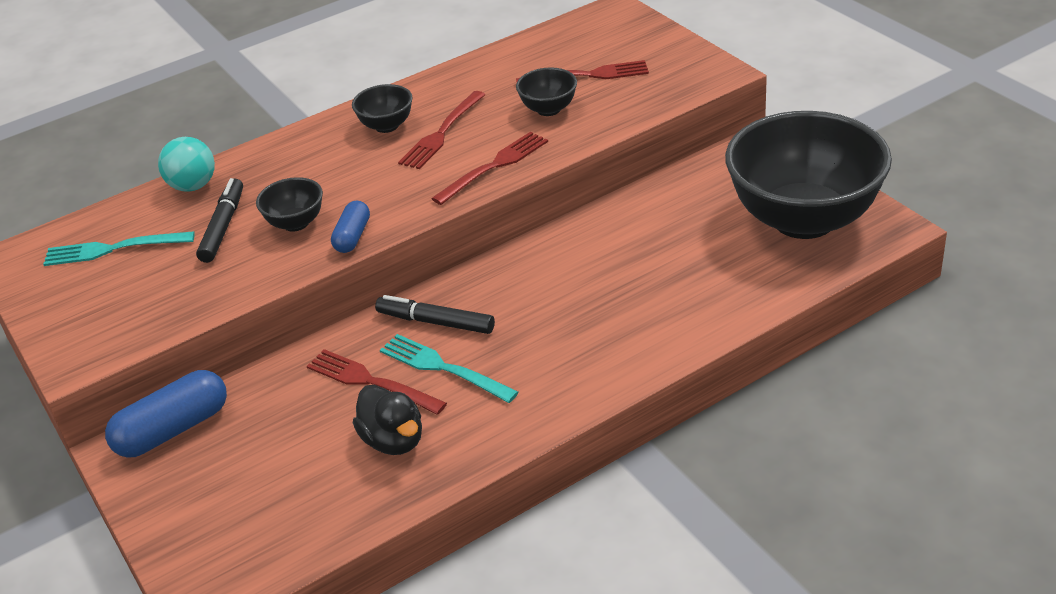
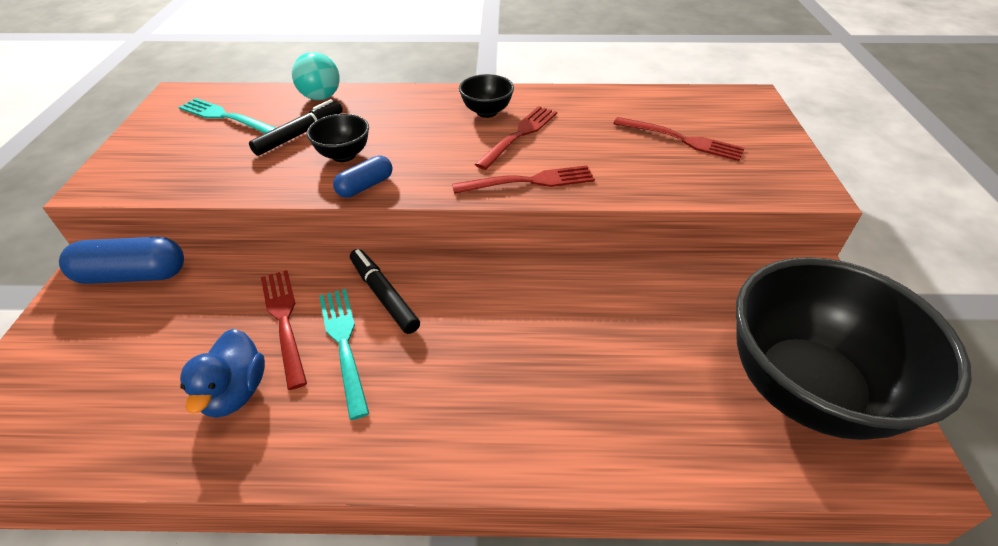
camera: 30 degrees right, 5 degrees up
black duck [353,385,422,455] -> blue duck [180,328,265,418]
red fork [398,91,486,169] -> red fork turned 150 degrees clockwise [475,106,557,170]
black bowl [516,67,577,116] -> none

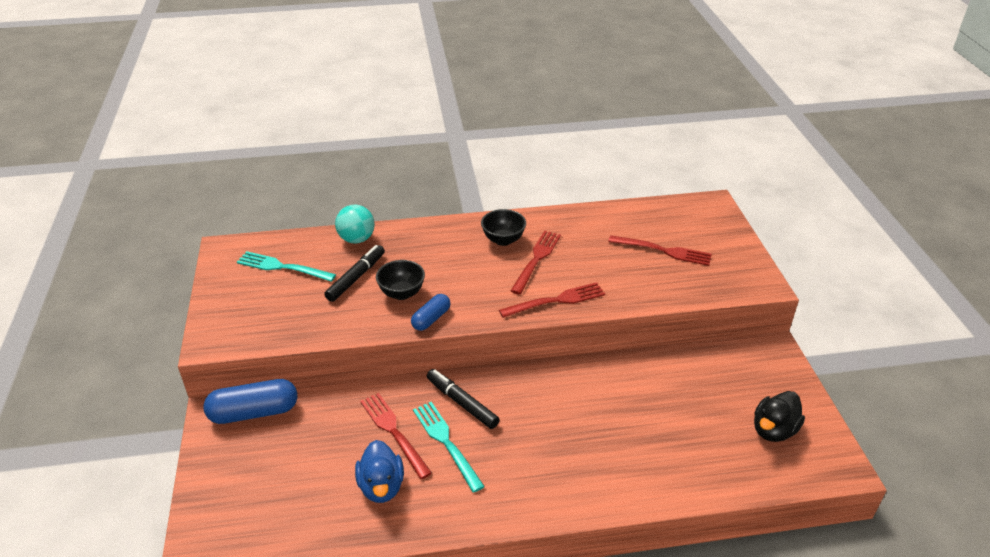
camera: 10 degrees left, 5 degrees down
black bowl [736,257,972,440] -> black duck [754,391,805,442]

